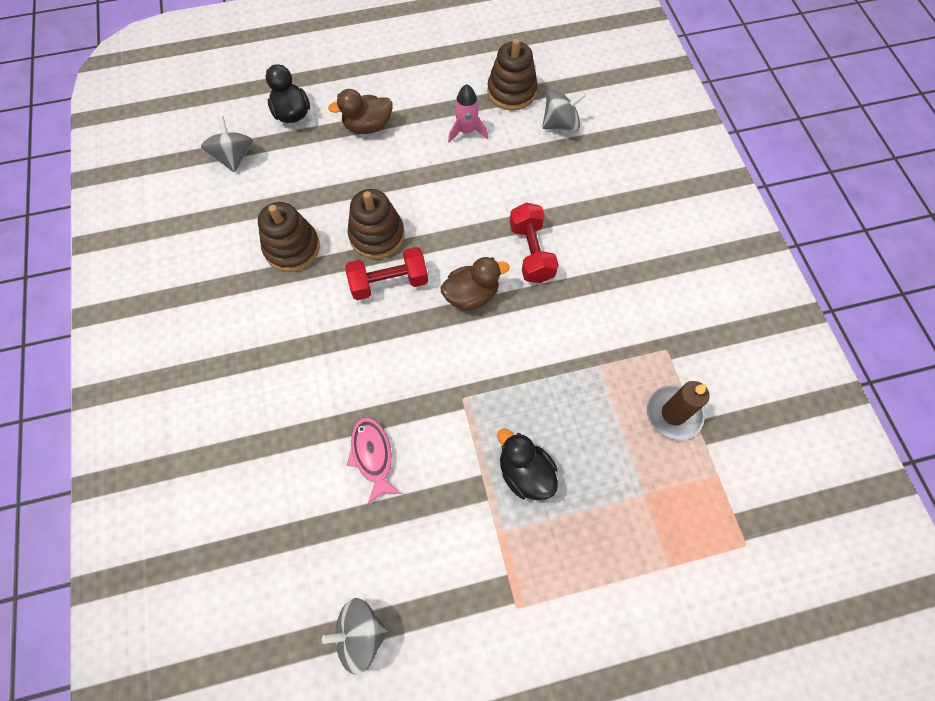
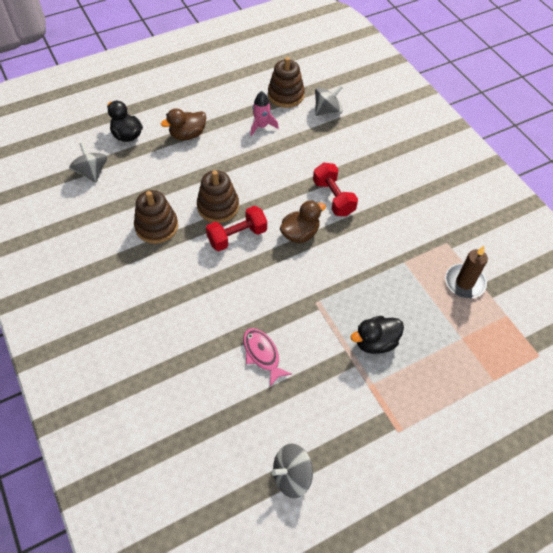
camera: 15 degrees left, 10 degrees down
black duck [497,429,558,500] -> black duck turned 60 degrees counterclockwise [351,316,404,354]

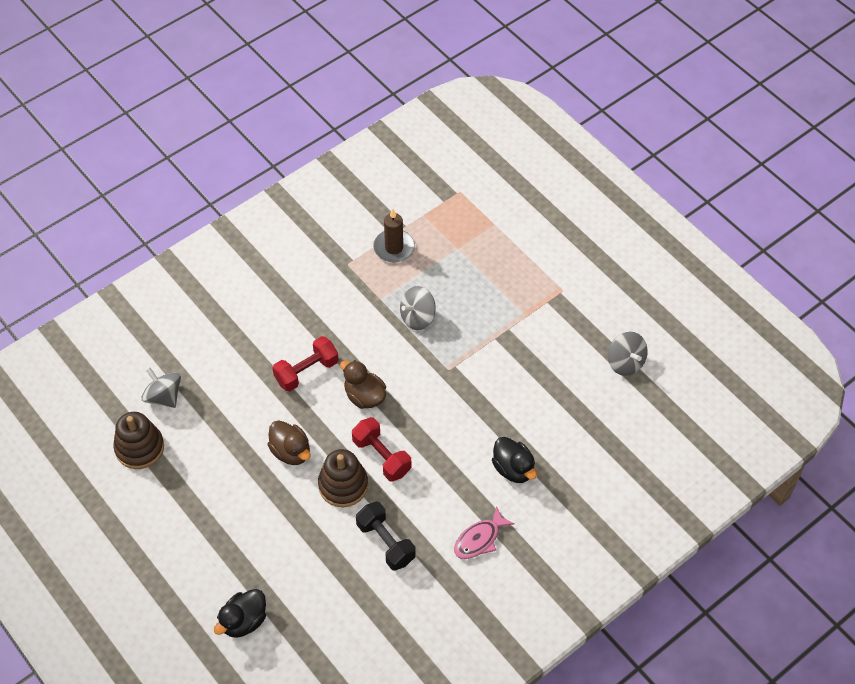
camera: 100 degrees left, 0 degrees up
grey spinning top [69,142,107,183] -> grey spinning top moved to [400,286,436,330]
brown stacking toy [134,190,178,244] -> black dumbbell [356,502,416,571]
brown duck [161,108,206,140] -> brown duck moved to [267,420,310,465]
pink fish [243,328,292,386] -> pink fish moved to [454,506,515,559]
pink rocket [250,91,279,136] -> none
black duck [351,316,404,354] -> black duck moved to [492,437,537,483]

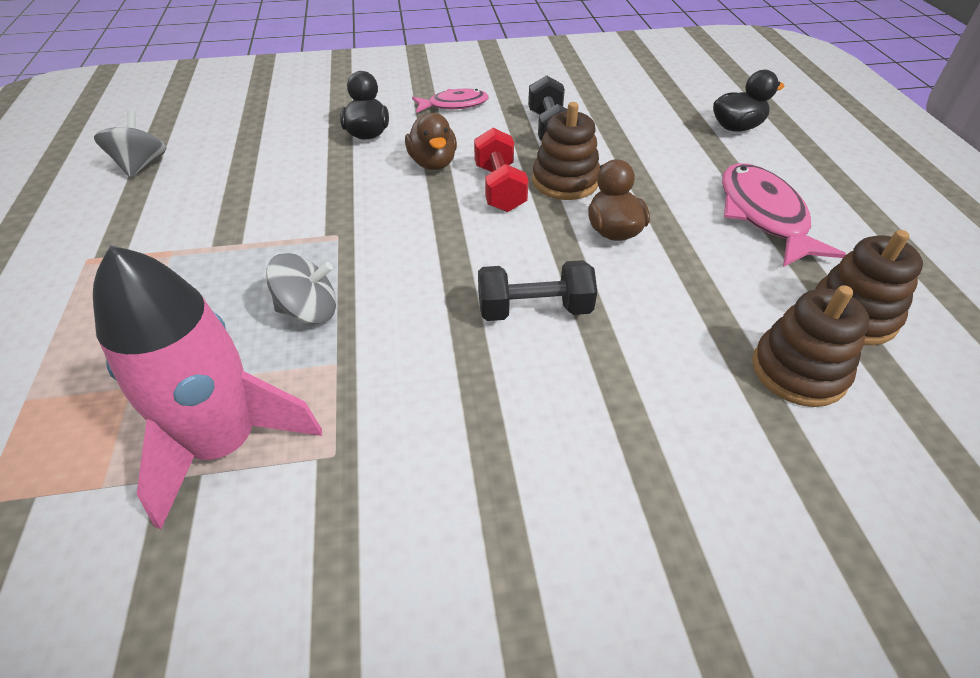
camera: 150 degrees left, 10 degrees down
grey spinning top [142,367,181,408] -> brown stacking toy [752,285,869,407]
red dumbbell [273,336,339,392] -> black dumbbell [478,260,597,321]
brown duck [340,360,386,409] -> brown duck moved to [405,113,457,170]
brown candle [373,209,415,263] -> pink rocket [93,245,322,529]
none -> pink fish [722,163,847,267]

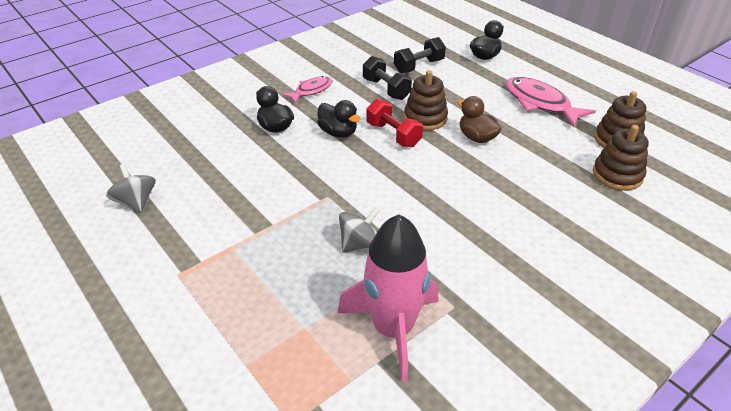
camera: 30 degrees left, 5 degrees down
brown duck [405,113,457,170] -> black duck [317,100,360,138]
black dumbbell [478,260,597,321] -> black dumbbell moved to [394,37,446,73]

